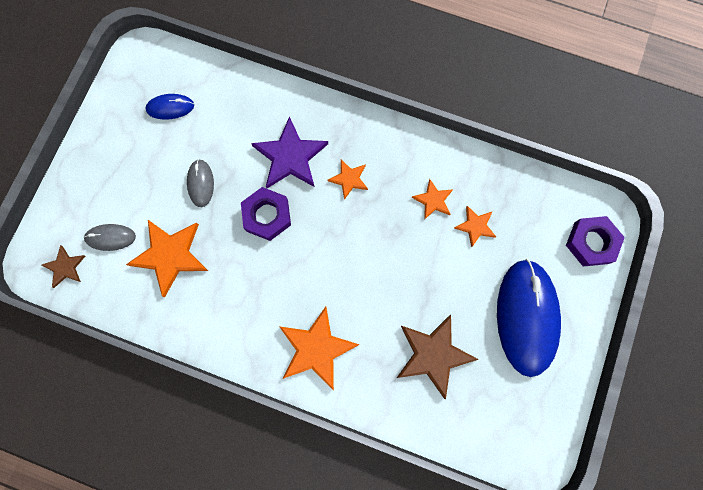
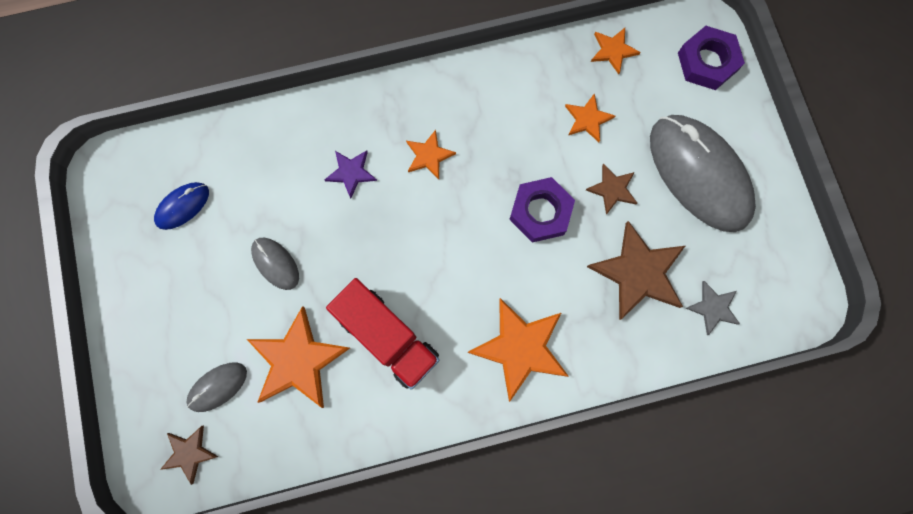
camera: 35 degrees left, 0 degrees up
purple nut [241,187,291,241] -> purple nut moved to [509,177,575,243]
purple star [251,116,328,188] -> purple star [325,150,377,198], size x0.54
orange star [412,179,453,220] -> orange star moved to [591,28,641,74]
blue mouse [497,259,561,377] -> grey mouse [650,115,756,232]
none -> red truck [326,278,439,389]
none -> brown star [586,163,637,215]
none -> grey star [685,281,740,335]

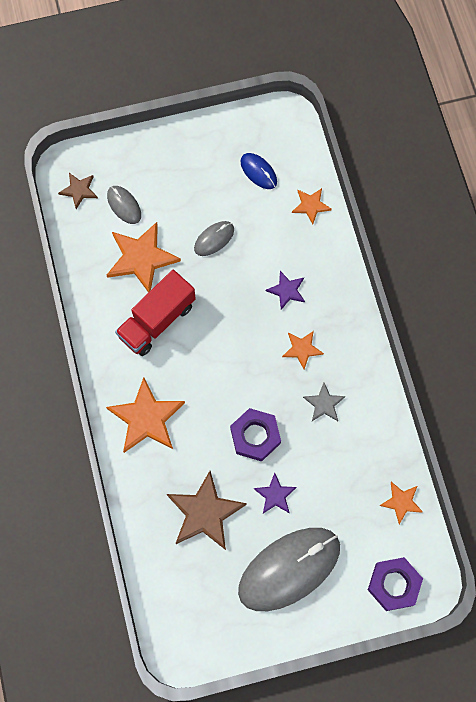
camera: 90 degrees right, 5 degrees down
orange star [565,94,615,142] -> orange star moved to [292,188,332,224]
brown star [586,163,637,215] -> purple star [254,473,297,514]
grey star [685,281,740,335] -> grey star moved to [303,383,345,421]

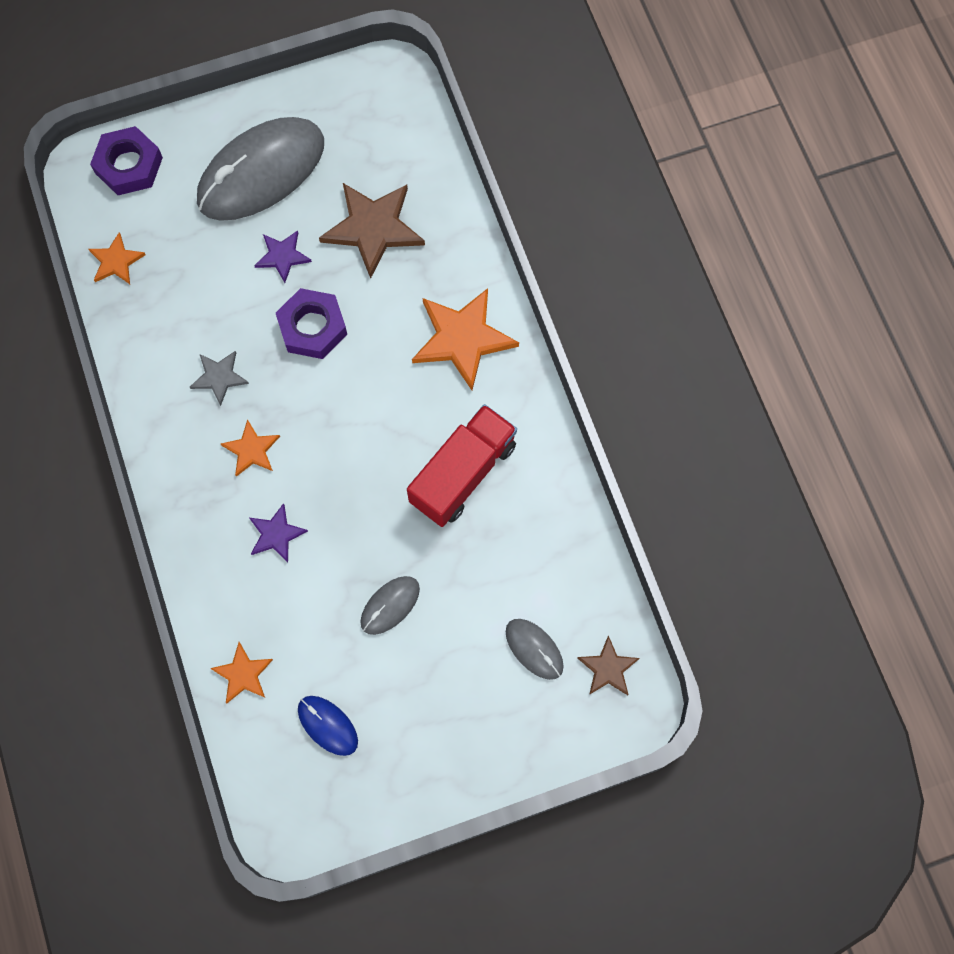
camera: 175 degrees right, 0 degrees up
orange star [107,222,181,293] -> none

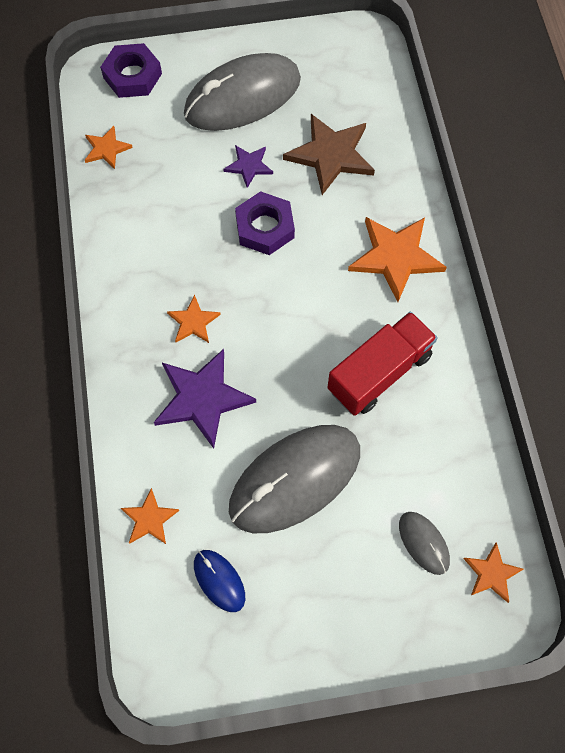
camera: 10 degrees right, 5 degrees down
grey star [190,351,249,406] -> none
purple star [249,503,308,562] -> purple star [154,349,256,449], size x1.86
grey mouse [360,576,420,635] -> grey mouse [229,425,360,533], size x2.21
brown star [577,635,640,695] -> orange star [464,542,524,603]

